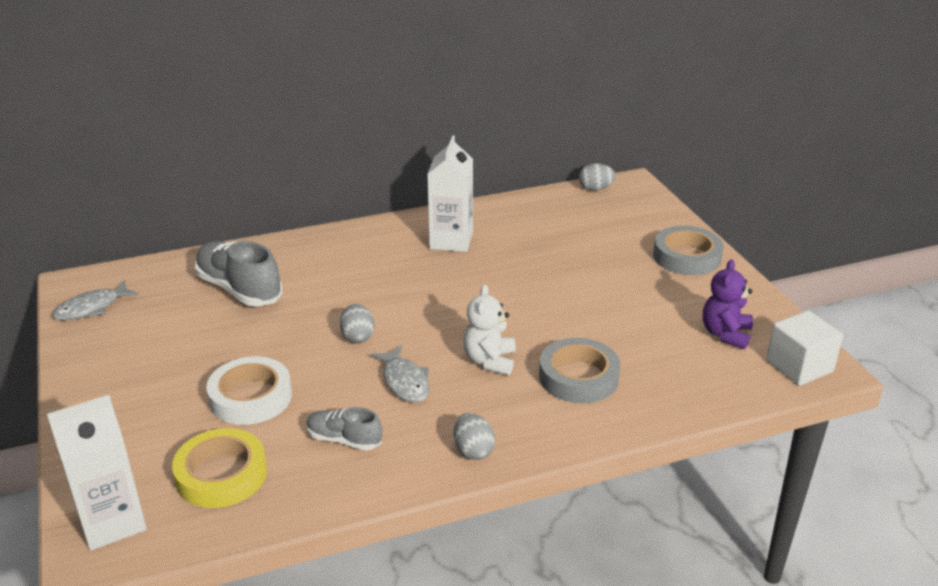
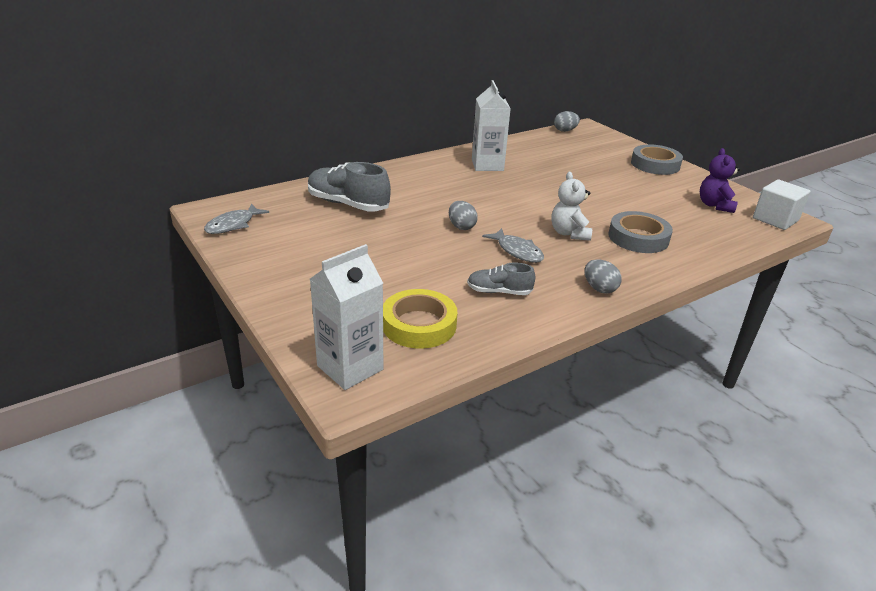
camera: 15 degrees left, 0 degrees up
white tape [206,356,292,425] -> none

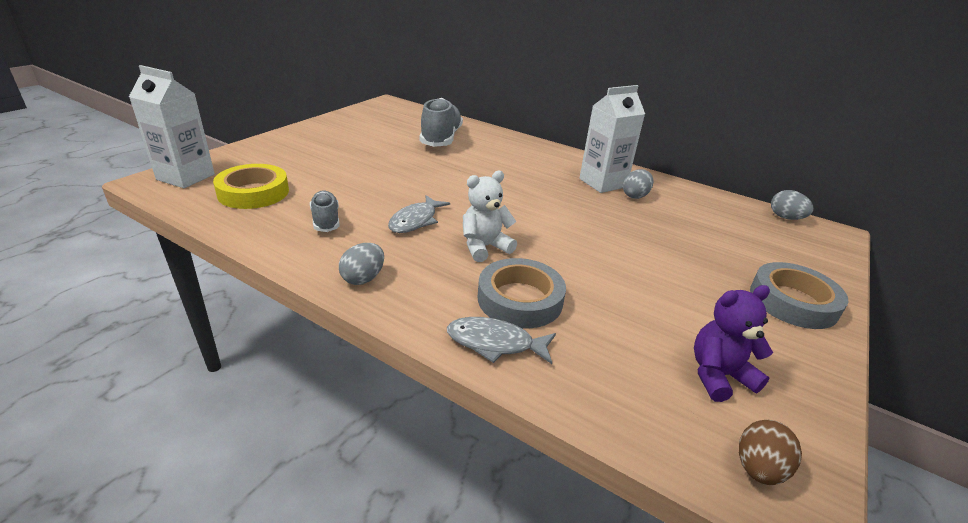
camera: 65 degrees right, 0 degrees up
grey fish [204,204,269,234] -> grey fish moved to [447,317,556,364]
grey egg [449,201,478,230] -> grey egg moved to [623,169,654,199]
white cube [753,179,810,230] -> brown egg [739,420,802,485]

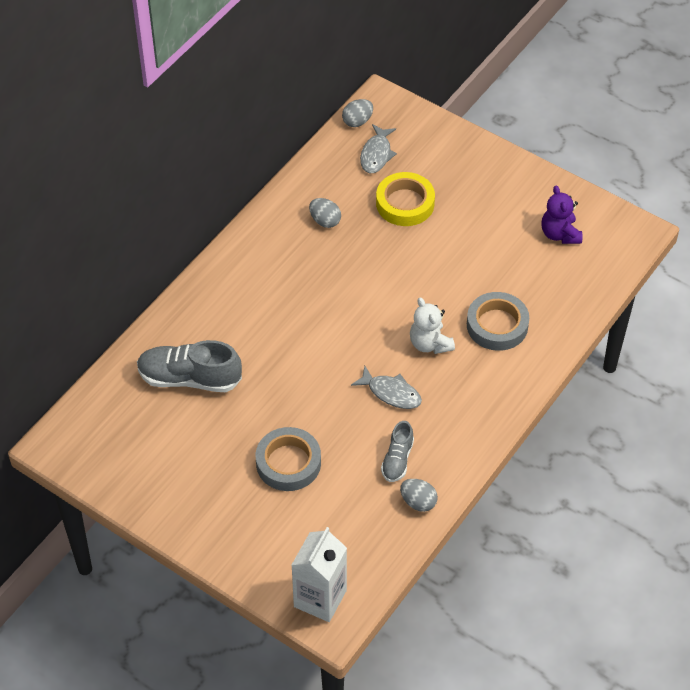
camera: 85 degrees left, 20 degrees up
yellow tape [213,164,289,209] -> yellow tape moved to [376,172,435,226]
grey shoe [310,190,340,232] -> grey shoe turned 60 degrees counterclockwise [381,421,414,482]
grey egg [339,243,384,285] -> grey egg moved to [400,479,438,512]
grey fish [447,317,556,364] -> grey fish moved to [360,124,397,173]
white carton [579,85,645,193] -> none
brown egg [739,420,802,485] -> none
grey tape [750,262,848,329] -> grey tape moved to [256,427,321,491]

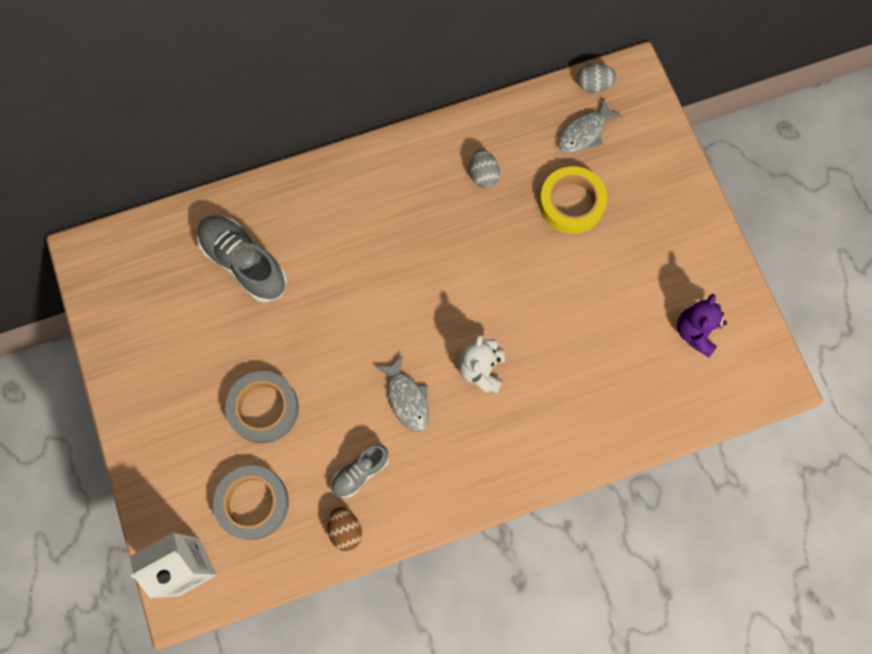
camera: 35 degrees right, 20 degrees up
grey egg [400,479,438,512] -> brown egg [328,507,362,551]
grey tape [467,292,529,351] -> grey tape moved to [213,465,289,540]

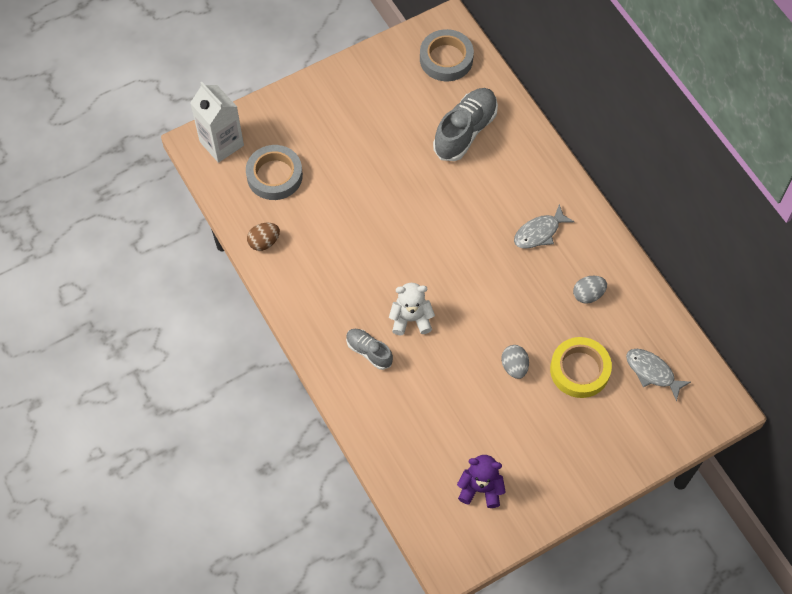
camera: 80 degrees right, 10 degrees down
grey tape [225,371,299,443] -> grey tape moved to [420,29,474,81]
grey shoe [331,445,389,498] -> grey shoe moved to [346,329,393,370]
grey fish [376,355,429,432] -> grey fish moved to [514,204,575,249]
grey egg [577,63,616,93] -> grey egg moved to [502,345,529,379]

